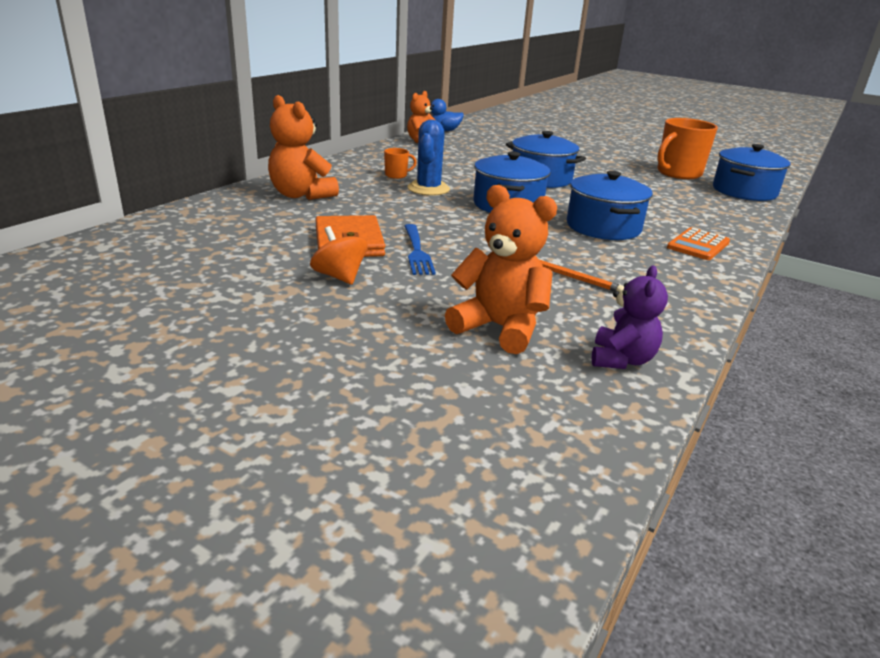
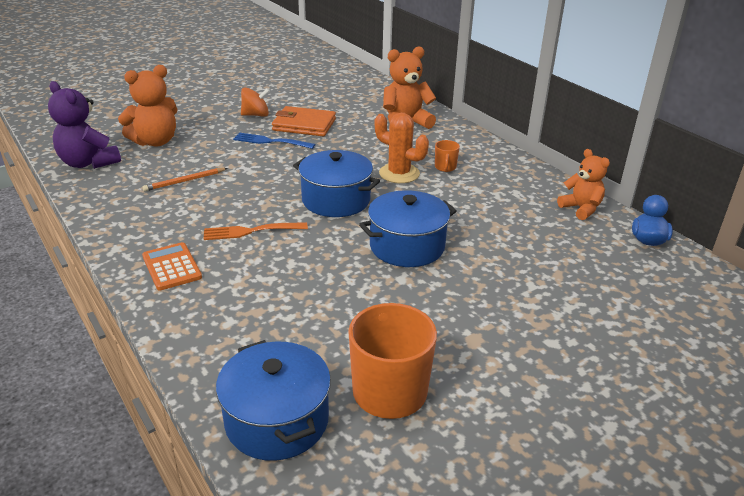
camera: 115 degrees right, 5 degrees up
blue cactus [407,120,450,196] -> orange cactus [375,113,429,183]
blue pot [567,171,653,240] -> orange fork [204,222,308,240]
purple teddy bear [592,265,668,369] -> purple teddy bear [48,81,121,169], size x1.51

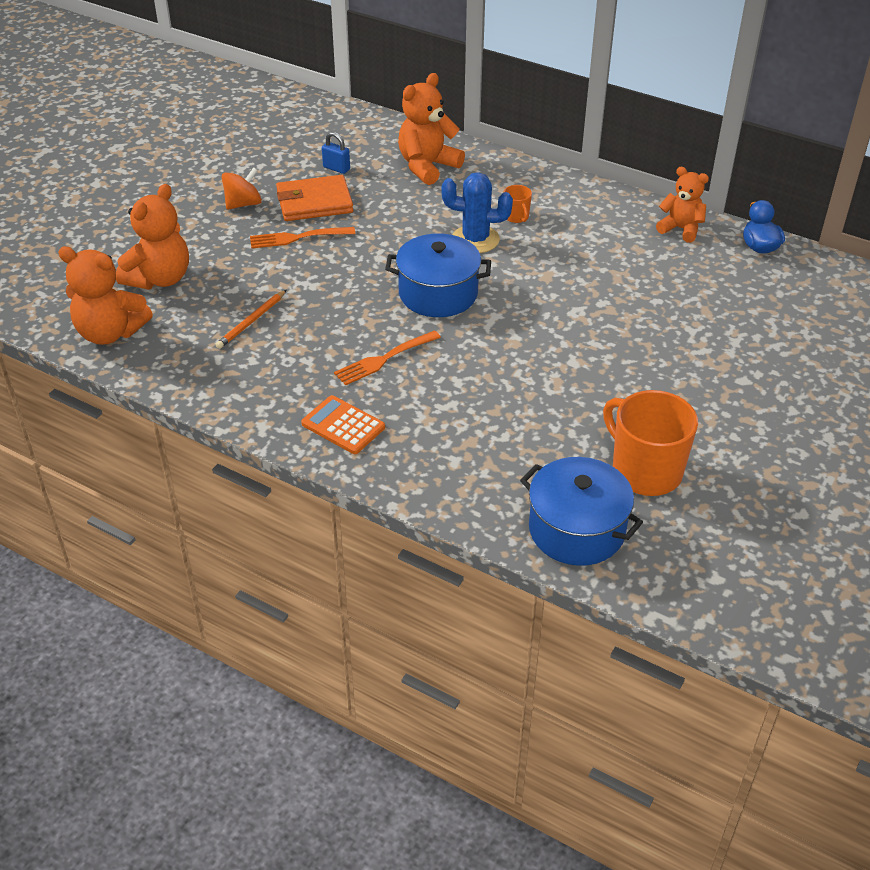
camera: 25 degrees left, 10 degrees up
purple teddy bear [48,81,121,169] -> orange teddy bear [58,246,153,345]
blue fork [233,133,315,149] -> orange fork [250,227,355,249]
blue pot [359,190,457,267] -> none
orange cactus [375,113,429,183] -> blue cactus [441,172,513,253]
none -> blue padlock [322,132,350,174]

